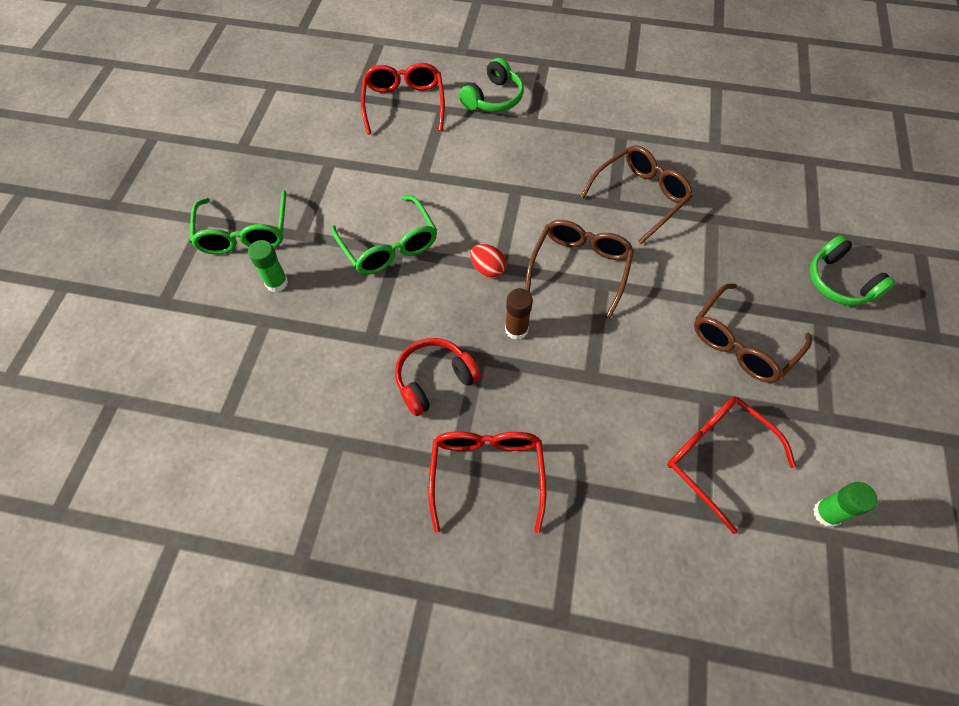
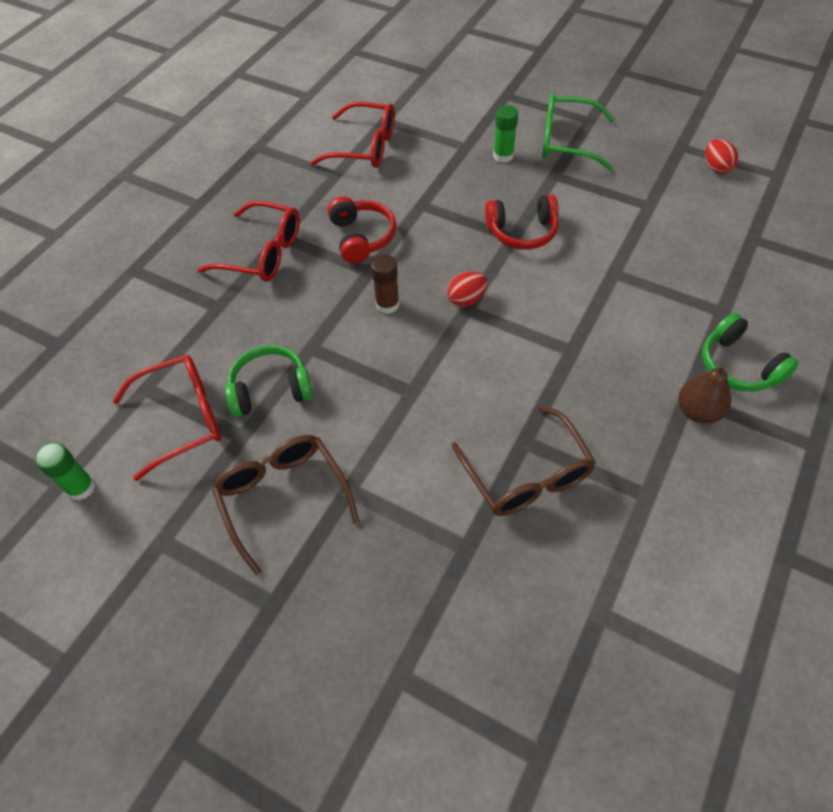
camera: 110 degrees right, 5 degrees down
green glasses [331,195,437,275] -> red headphones [485,194,559,250]
red glasses [361,63,445,135] -> red glasses moved to [310,101,395,168]
brown glasses [525,220,634,319] -> none
green headphones [809,235,896,306] -> green headphones moved to [225,345,313,417]
none -> brown pear [678,363,731,424]
none -> red egg [705,139,738,174]

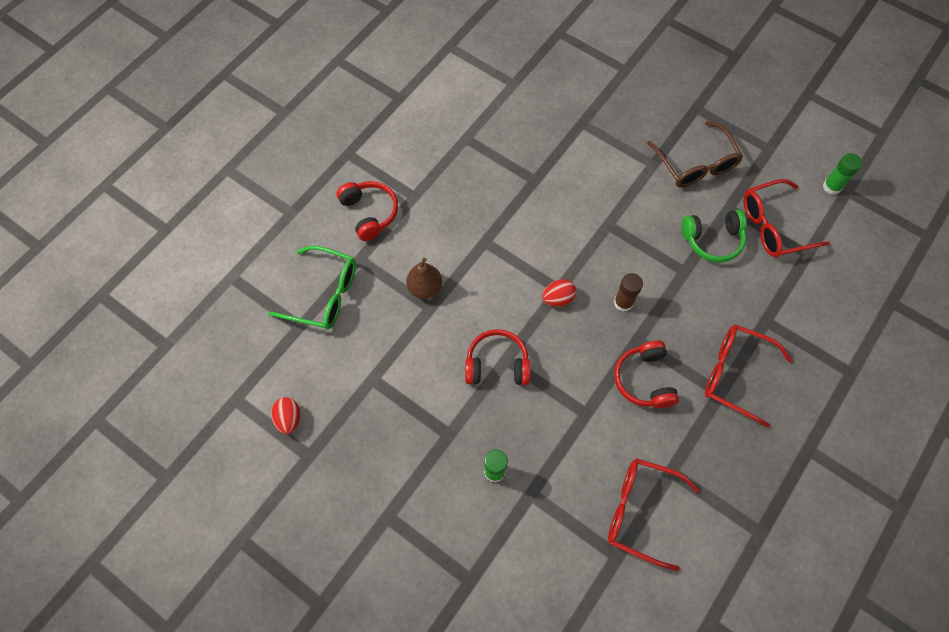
camera: 175 degrees left, 10 degrees up
brown glasses [452,406,596,516] -> none
green glasses [542,94,615,170] -> green glasses moved to [268,246,356,330]
brown pear [678,363,731,424] -> brown pear moved to [406,258,442,299]
green headphones [702,313,799,392] -> red headphones [337,181,398,241]

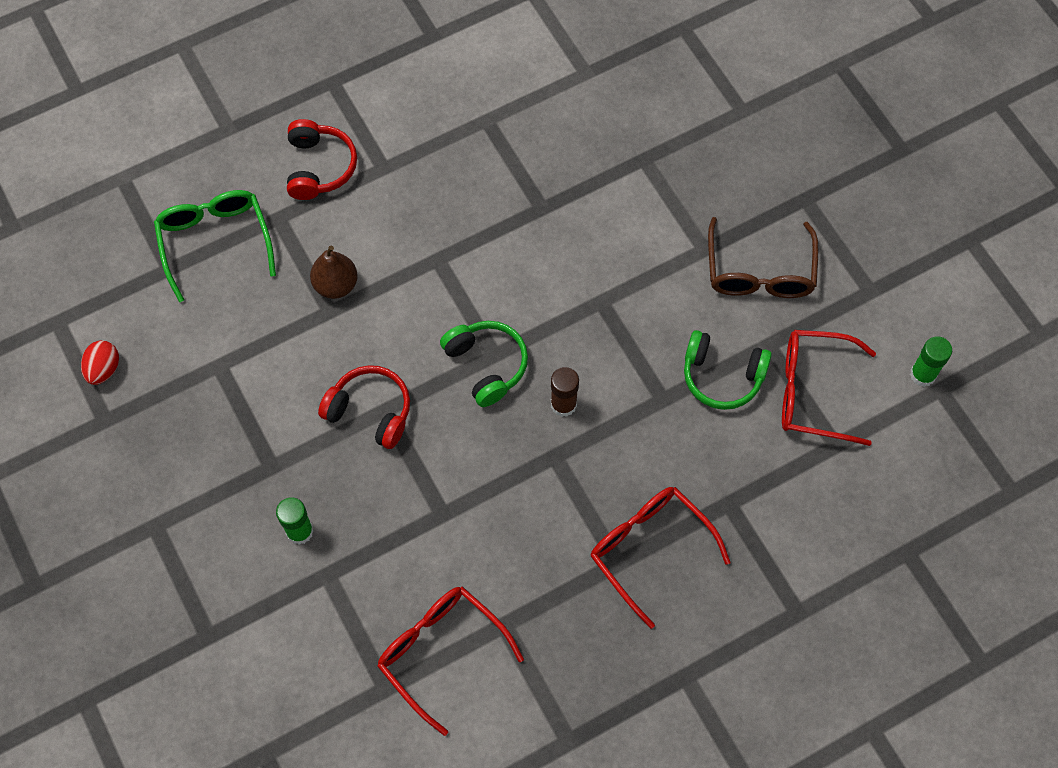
camera: 25 degrees right, 0 degrees up
green glasses [268,246,356,330] -> green glasses turned 150 degrees counterclockwise [154,190,276,302]
red egg [542,279,576,307] -> green headphones [440,321,528,407]
red headphones [614,341,679,408] -> none

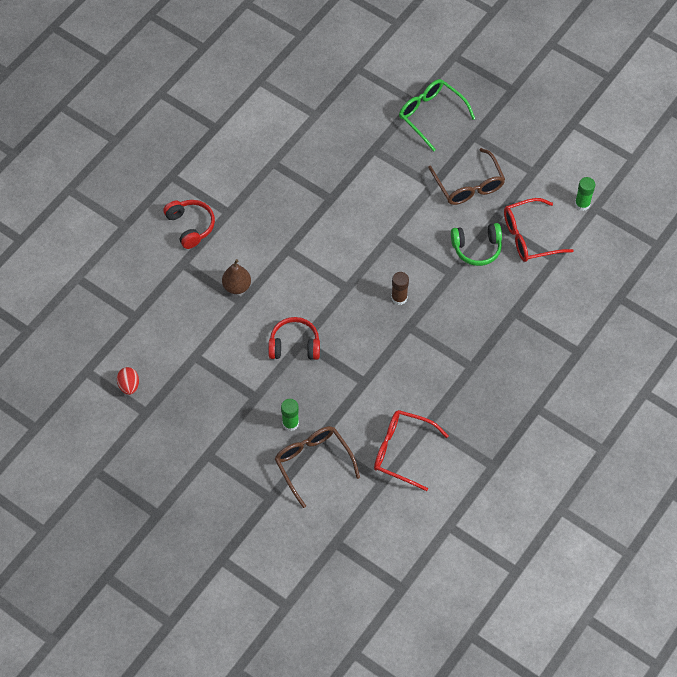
camera: 25 degrees left, 5 degrees down
green glasses [154,190,276,302] -> green glasses moved to [399,79,475,152]
green headphones [440,321,528,407] -> none
red glasses [591,487,731,629] -> none
none -> brown glasses [275,426,360,508]

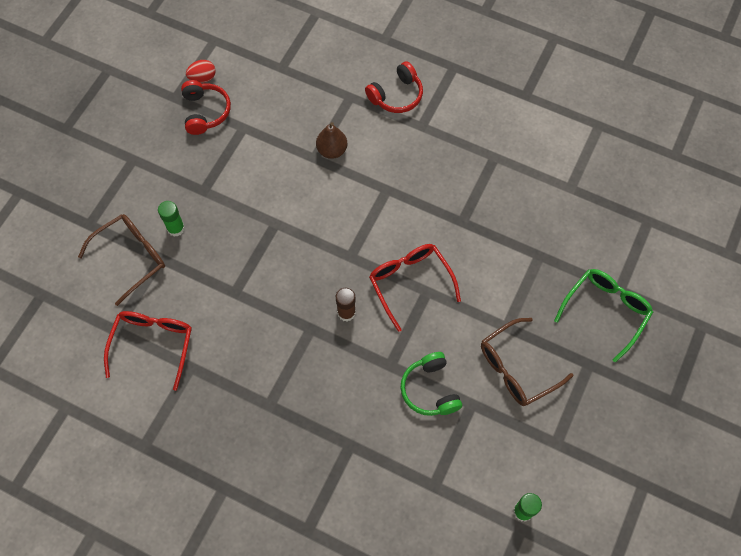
camera: 80 degrees right, 5 degrees up
red headphones [268,317,320,360] -> red headphones moved to [181,80,231,135]
red glasses [504,198,574,262] -> red glasses moved to [369,244,461,332]

